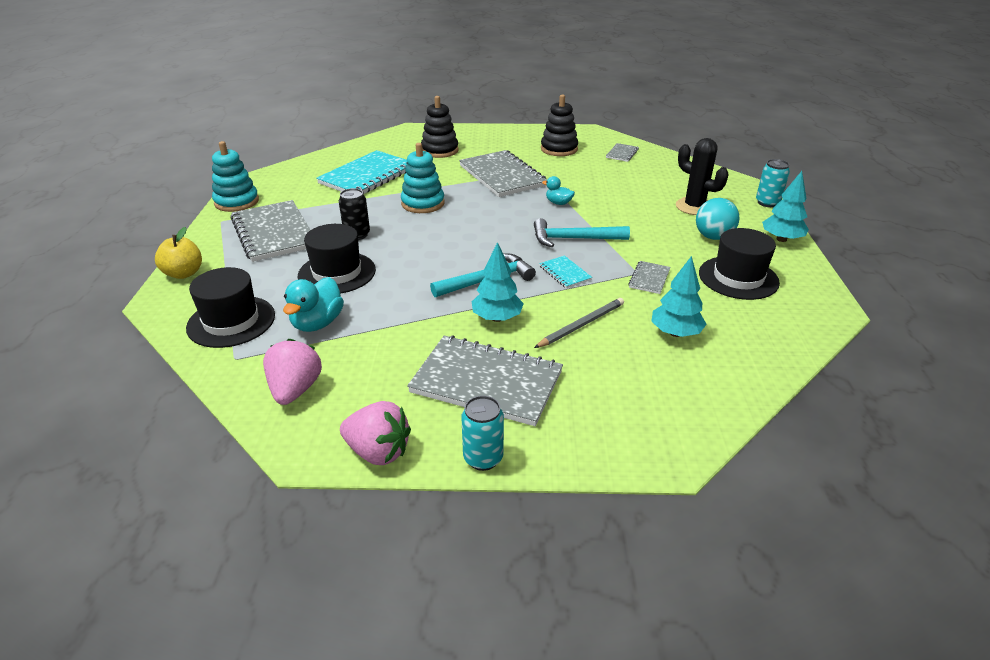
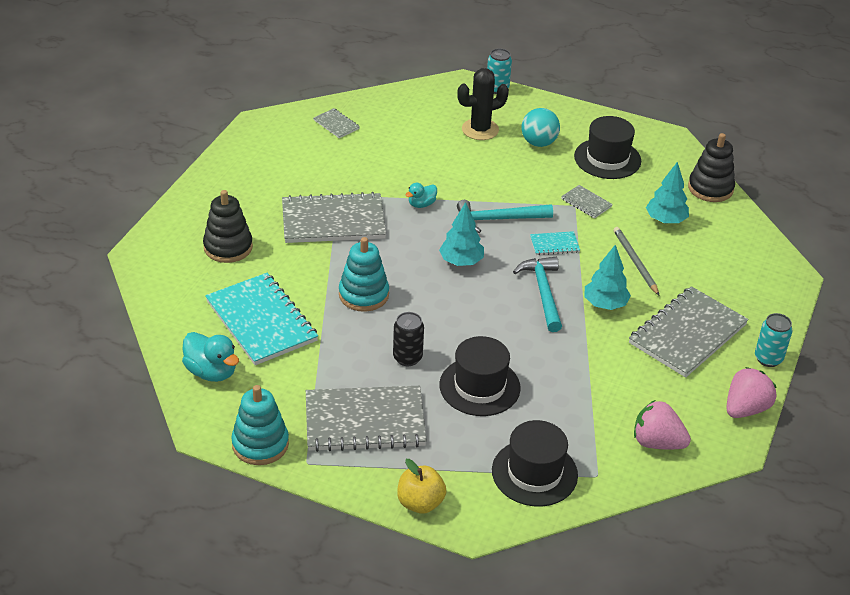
camera: 70 degrees left, 5 degrees up
turquoise duck [283,277,344,332] -> turquoise duck moved to [182,332,239,382]
turquoise hammer [534,218,630,247] -> turquoise hammer turned 60 degrees clockwise [457,200,553,233]
black stacking toy [541,95,578,156] -> black stacking toy moved to [688,133,735,202]
turquoise tree [762,171,809,242] -> turquoise tree moved to [439,202,484,266]

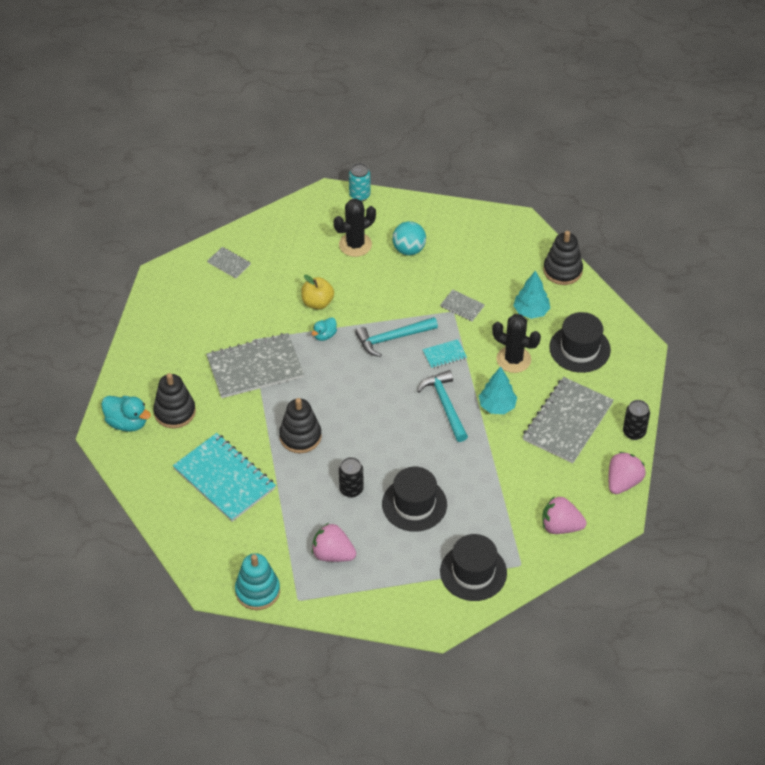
camera: 10 degrees left, 10 degrees up
turquoise duck [182,332,239,382] -> turquoise duck moved to [101,396,151,432]
grey notebook [306,386,427,452] -> pink strawberry [312,523,356,562]
turquoise stacking toy [339,237,389,312] -> black stacking toy [279,398,322,453]
yellow apple [397,459,446,514] -> yellow apple moved to [301,275,334,309]
turquoise tree [439,202,484,266] -> none
black hat [574,116,641,179] -> black hat moved to [549,312,611,373]
grey pencil [613,227,659,295] -> black cactus [492,314,541,373]
turquoise can [755,313,793,367] -> black can [623,400,650,440]

